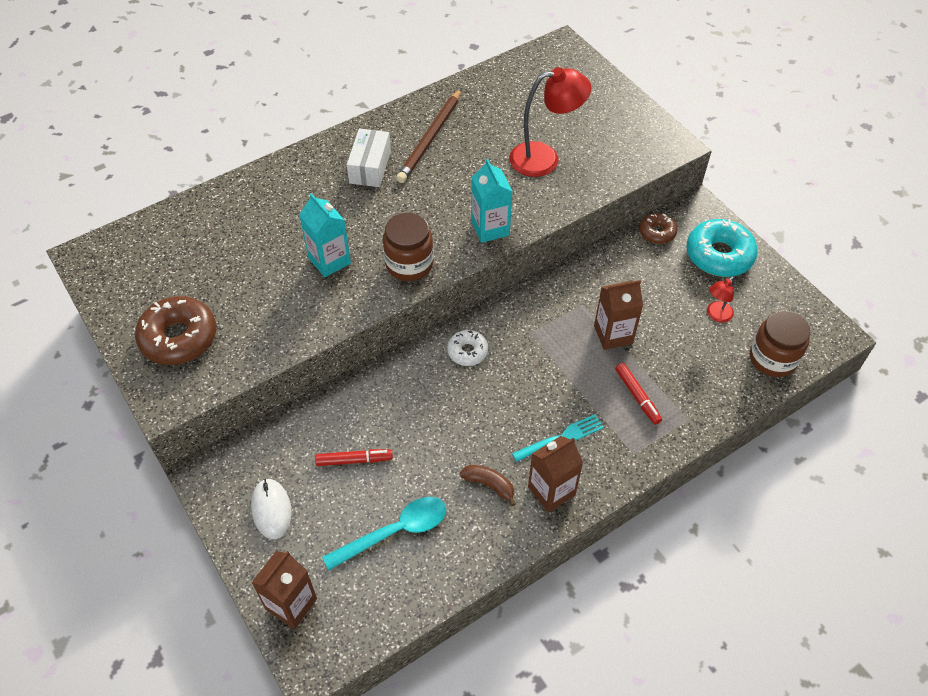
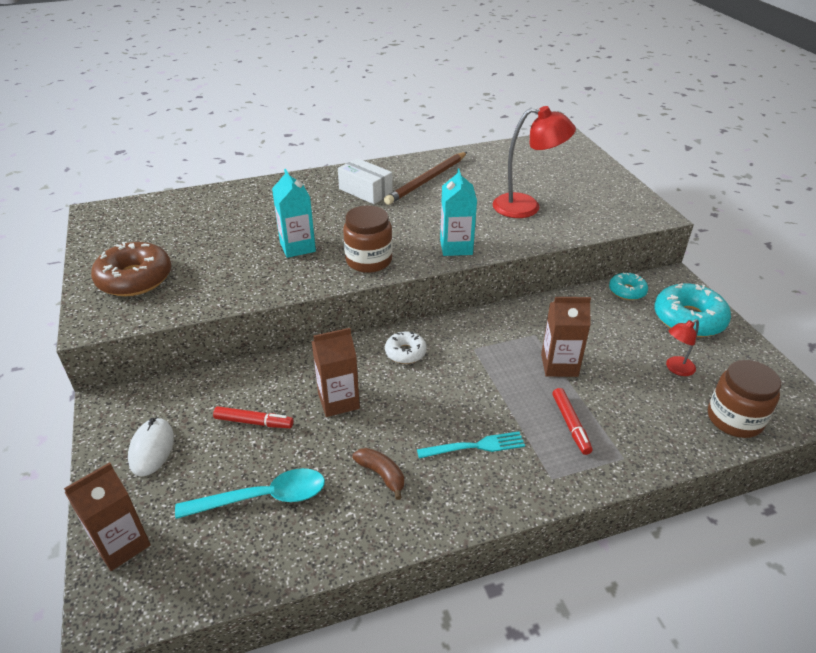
camera: 15 degrees right, 15 degrees down
white box [347,128,391,187] -> white box turned 75 degrees counterclockwise [338,158,393,204]
brown carton [528,436,583,513] -> brown carton moved to [311,328,360,417]
brown donut [639,213,677,244] -> turquoise donut [609,273,648,300]

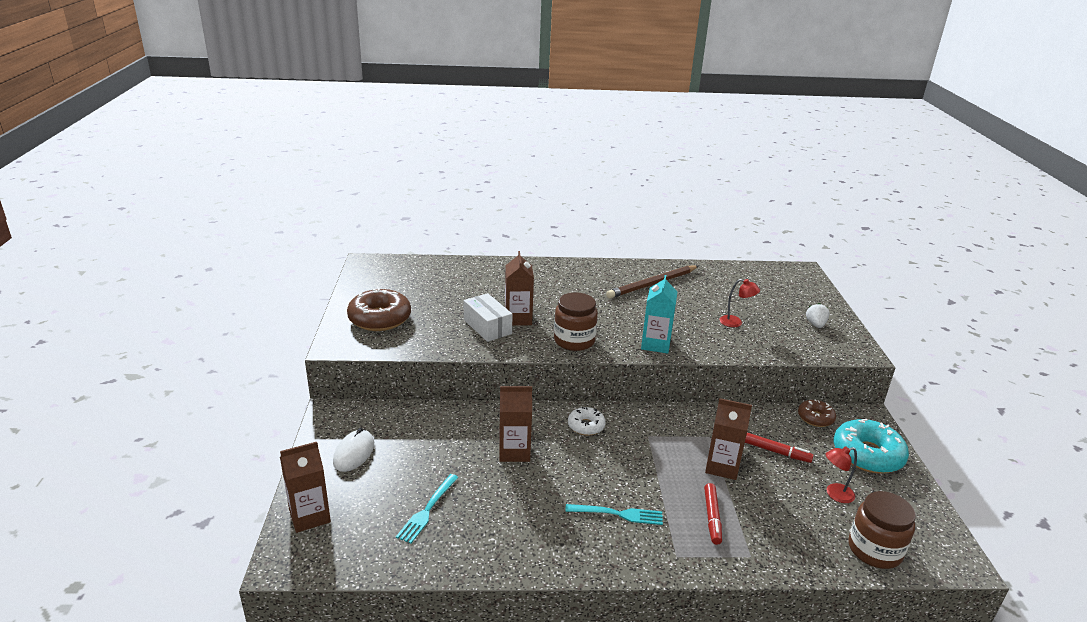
camera: 15 degrees right, 10 degrees down
turquoise spoon [175,468,325,519] -> turquoise fork [396,474,459,544]
red marker [213,406,293,428] -> red marker moved to [745,433,814,463]
turquoise carton [272,169,316,258] -> brown carton [505,251,534,326]
white box [338,158,393,204] -> white box moved to [464,293,513,342]
brown banana [352,448,404,500] -> none
red lamp [493,106,576,218] -> red lamp [719,279,760,327], size x0.51
turquoise donut [609,273,648,300] -> brown donut [798,399,836,427]
none -> white strawberry [806,303,830,328]

